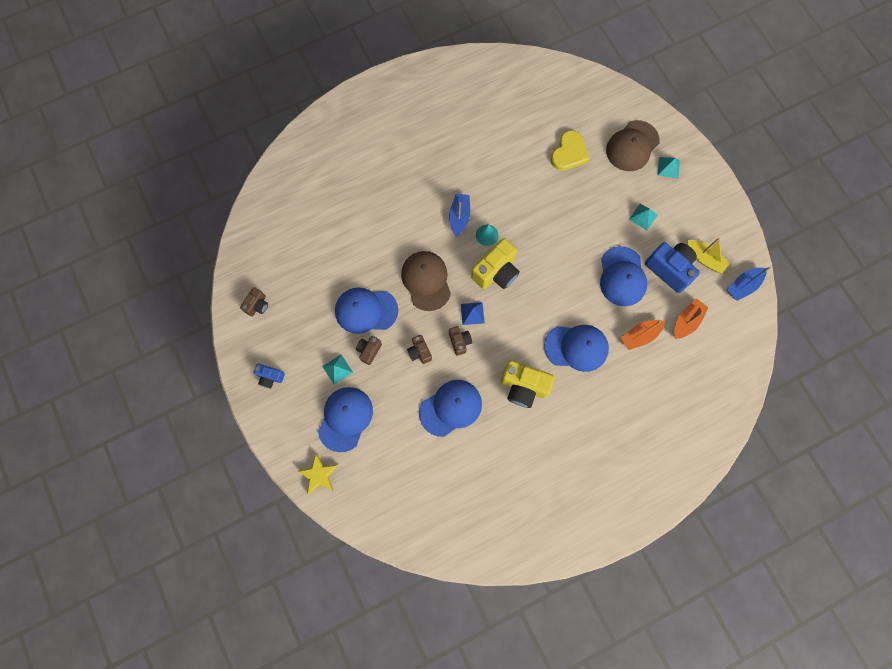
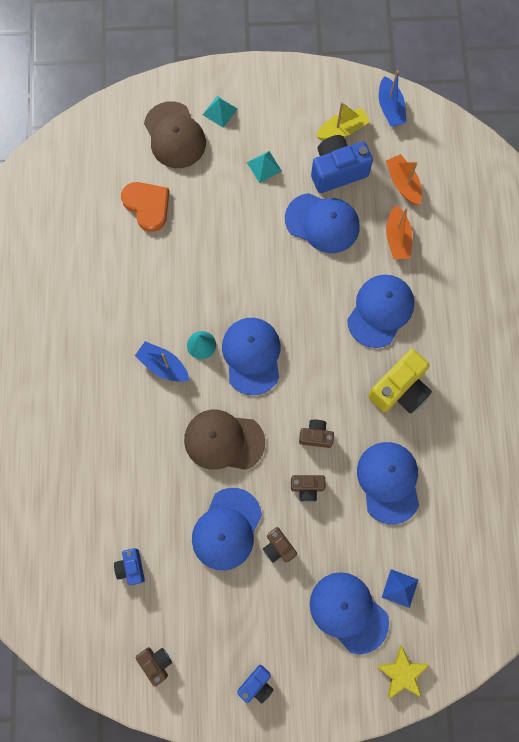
camera: 65 degrees left, 0 degrees up
turquoise pyramid [322,354,353,385] -> none
blue pyramid [461,302,485,325] -> blue pyramid moved to [382,569,419,608]
yellow camera [471,238,520,289] -> blue cap [222,318,281,395]
yellow heart [550,130,589,171] -> orange heart [121,182,169,232]
none -> blue camera [114,548,145,585]

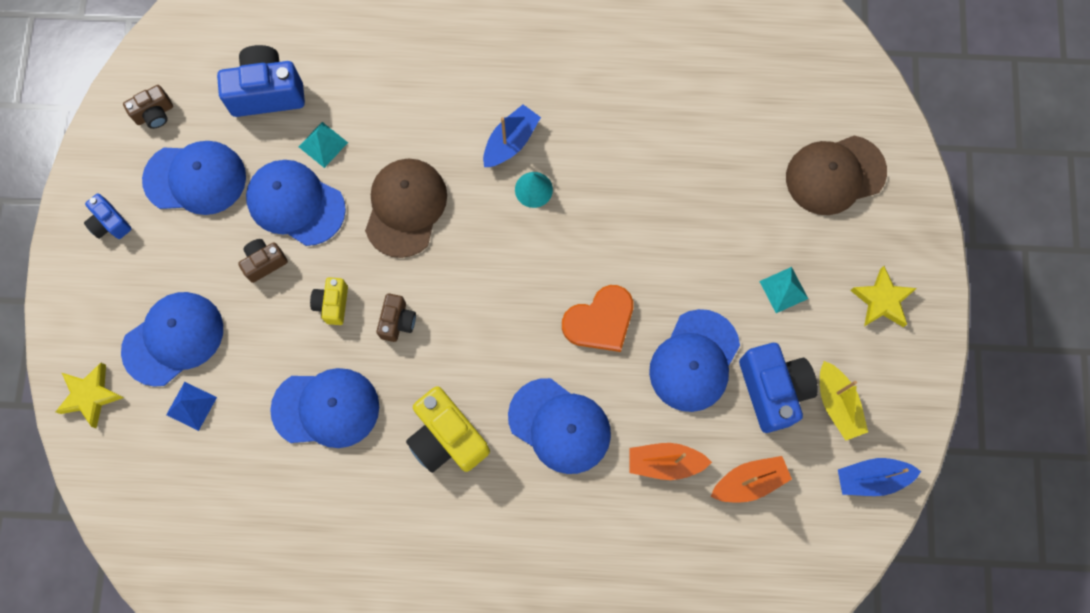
camera: 95 degrees right, 0 degrees up
blue camera [114,548,145,585] -> blue camera [217,45,305,117], size x1.84
orange heart [121,182,169,232] -> orange heart moved to [562,285,633,352]
turquoise pyramid [203,96,238,128] -> turquoise pyramid moved to [299,122,348,168]
blue cap [222,318,281,395] -> blue cap moved to [142,141,246,215]
brown camera [291,475,325,502] -> yellow camera [310,277,348,325]
none -> yellow star [850,266,917,327]

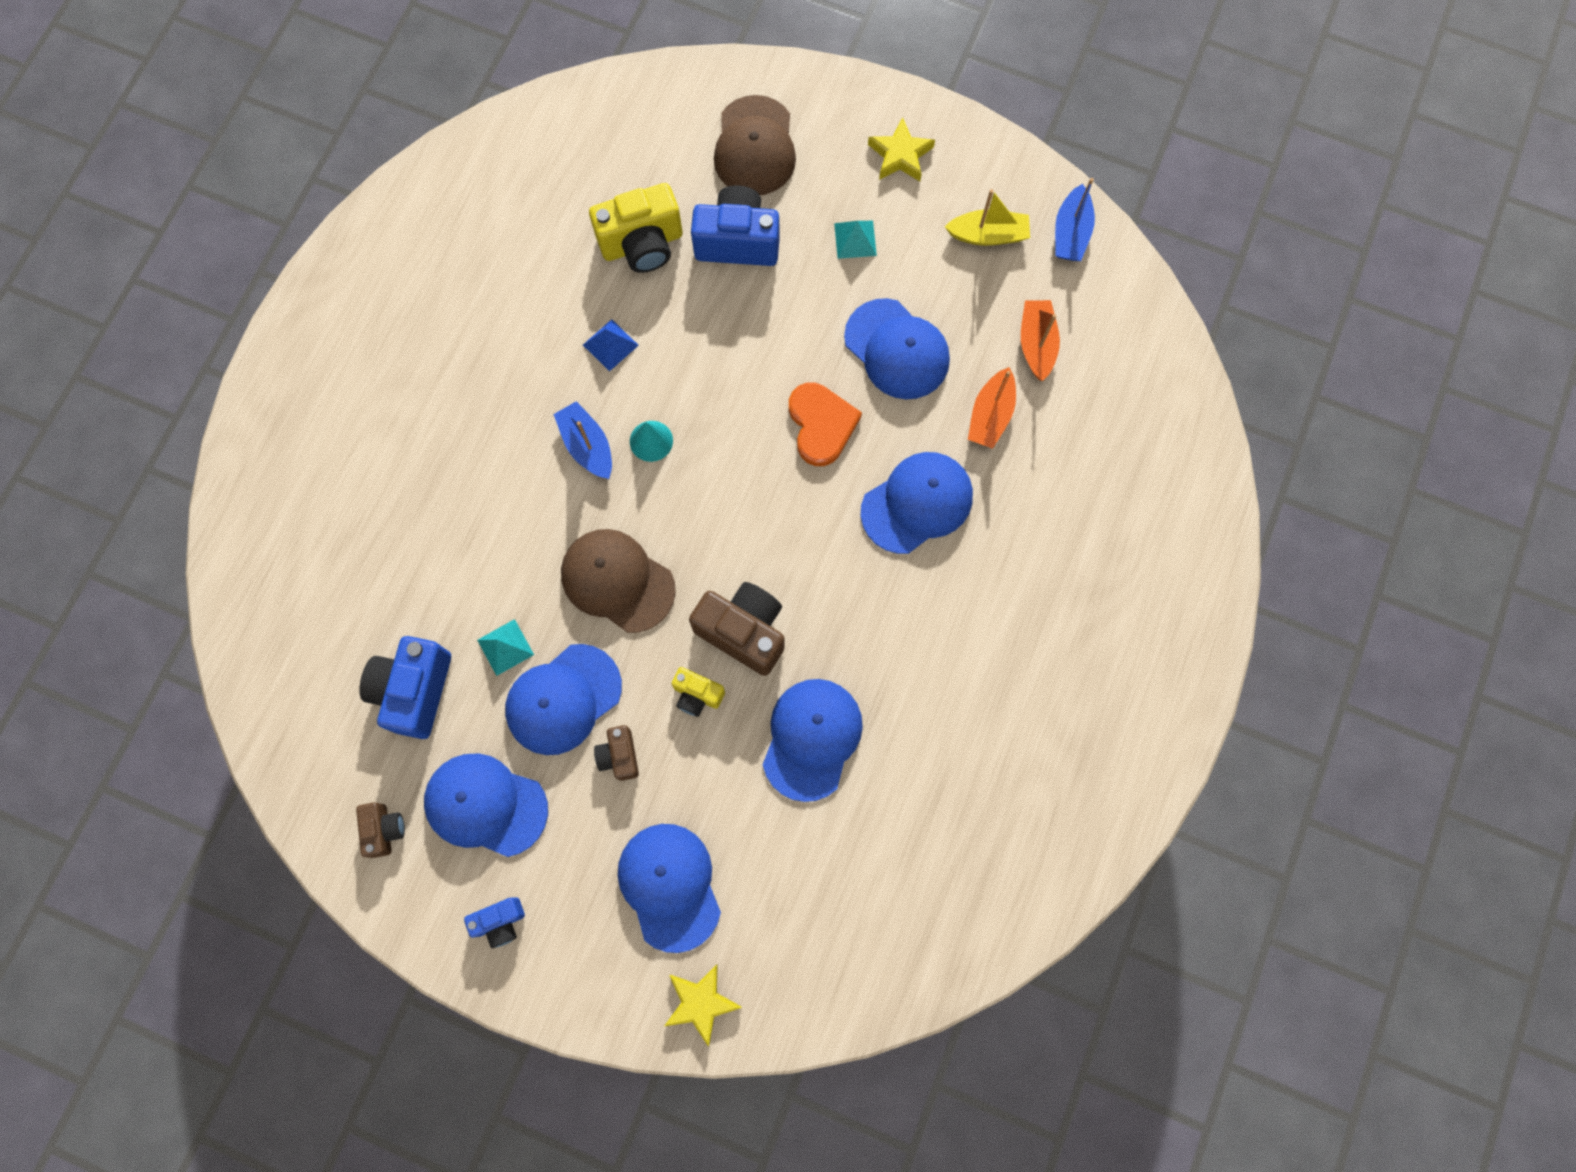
camera: 70 degrees left, 0 degrees up
blue cap [142,141,246,215] -> blue cap turned 90 degrees counterclockwise [424,753,548,857]
blue pyramid [166,382,217,431] -> blue pyramid moved to [583,319,639,371]
brown camera [377,293,416,342] -> brown camera [689,582,785,676], size x1.84
yellow camera [406,386,490,473] -> yellow camera moved to [589,183,683,273]
blue camera [739,343,818,433] -> blue camera moved to [691,185,780,266]

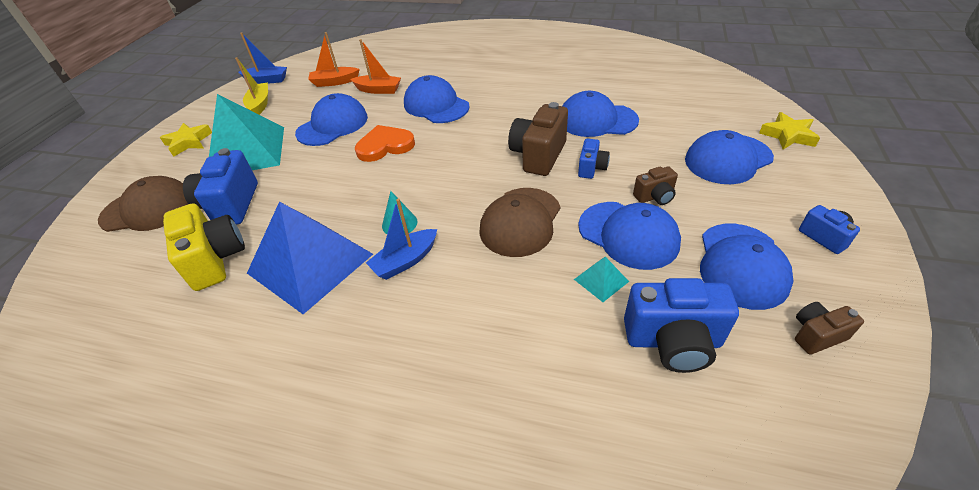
camera: 95 degrees left, 30 degrees down
blue pyramid [583,319,639,371] -> blue pyramid [247,202,373,314], size x2.50
yellow camera [672,667,725,717] -> blue camera [578,139,610,179]
turquoise pyramid [834,221,877,259] -> turquoise pyramid [209,94,284,170], size x2.50

